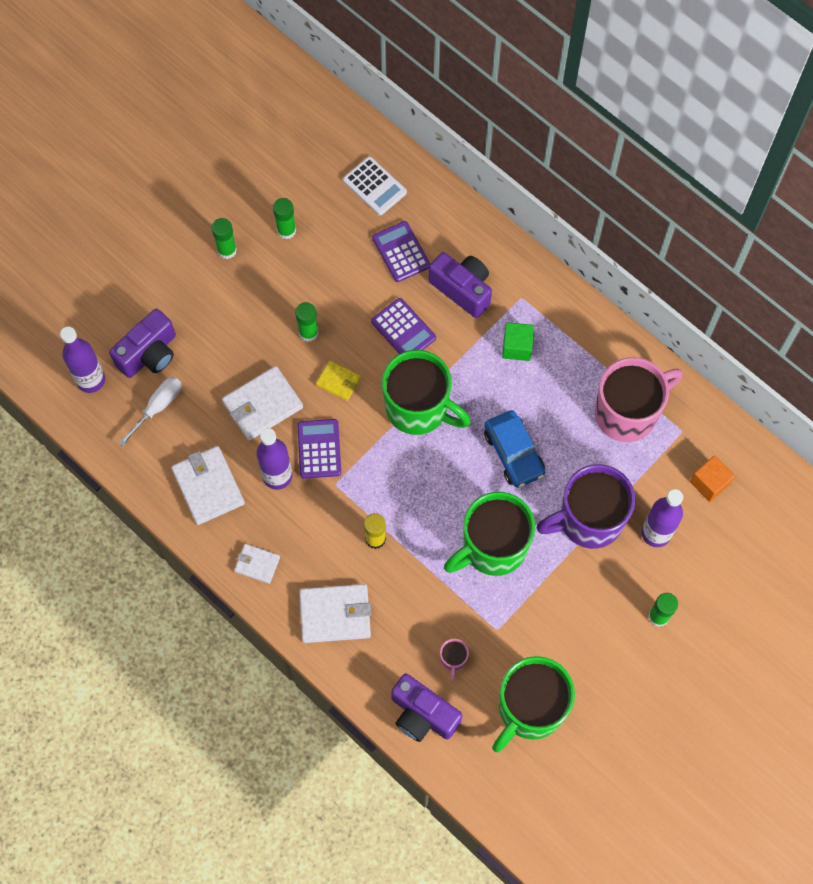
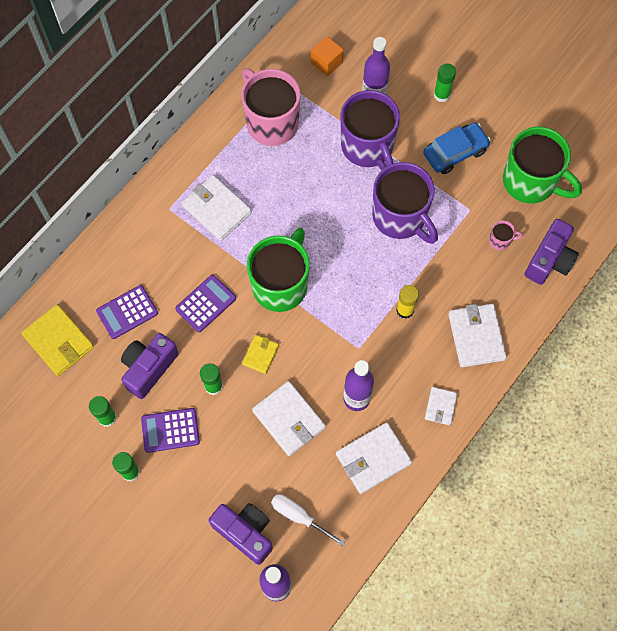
camera: 95 degrees left, 0 degrees up
purple calculator [297,419,341,479] -> purple calculator moved to [141,408,200,453]
white calculator [343,157,407,215] -> yellow wallet [21,304,94,376]
purple camera [429,252,492,318] -> purple camera moved to [121,333,179,399]
green mug [444,492,535,576] -> purple mug [372,162,438,244]
blue car [484,410,545,488] -> blue car moved to [423,123,491,174]
green cube [502,322,534,361] -> white wallet [182,175,252,241]

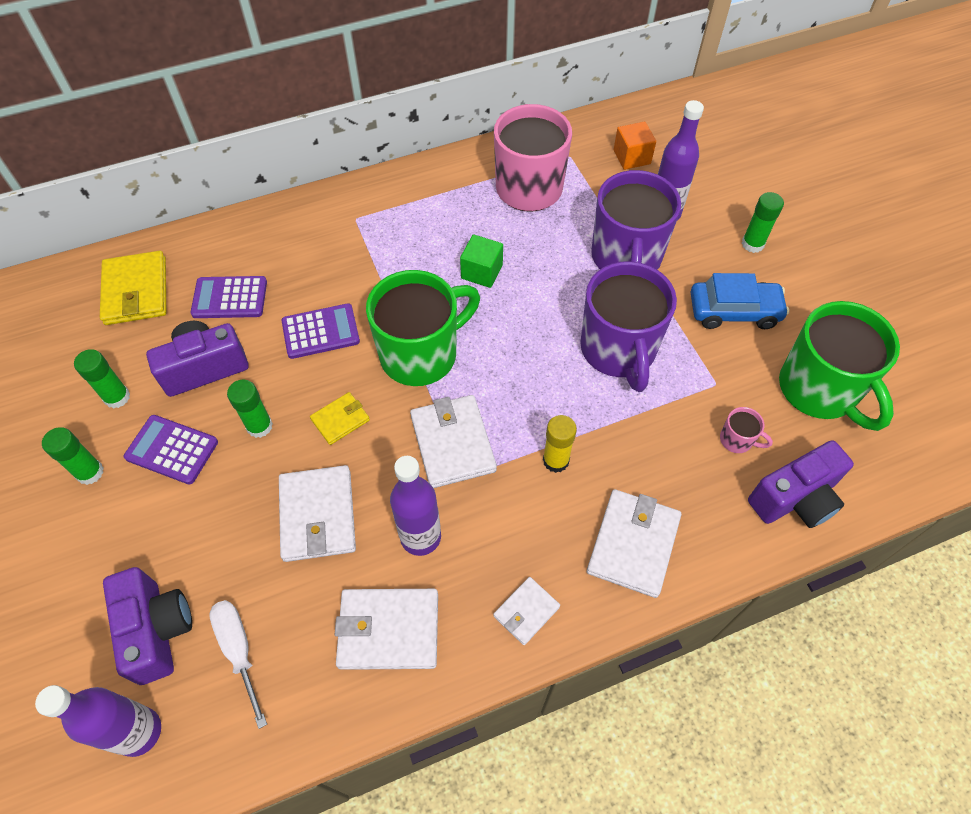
camera: 30 degrees right, 10 degrees down
white wallet [182,175,252,241] -> white wallet moved to [410,395,497,488]
none -> green cube [460,234,503,288]

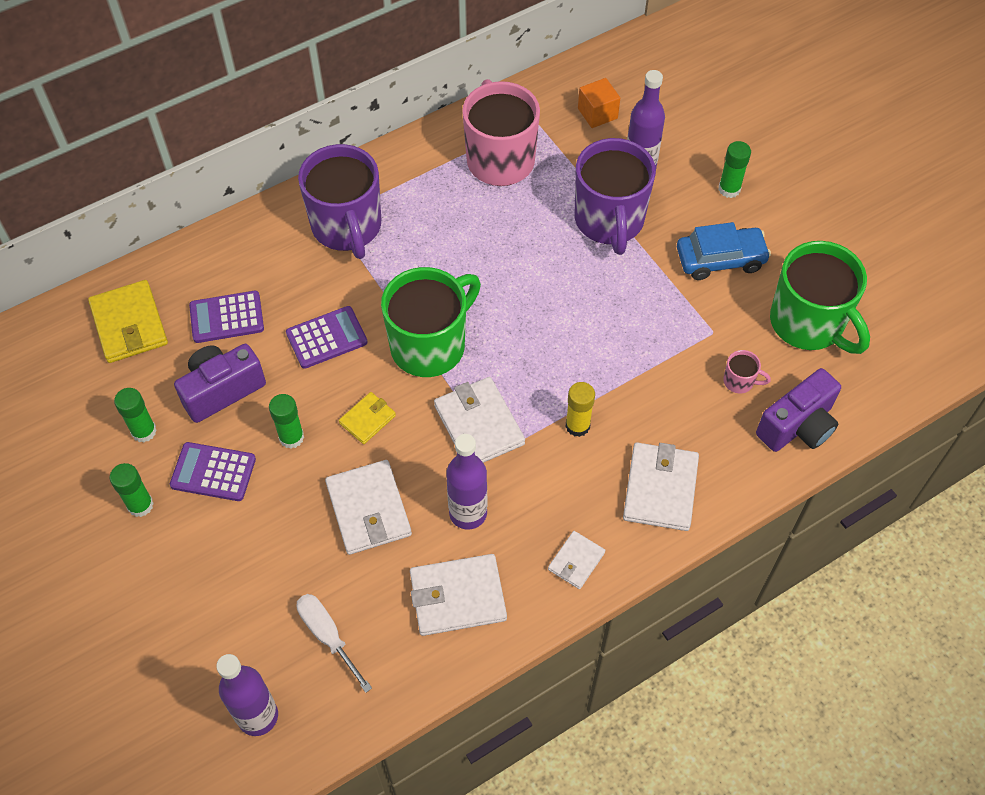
camera: 10 degrees left, 0 degrees up
purple camera [103,567,192,685] -> none
green cube [460,234,503,288] -> none
purple mug [580,261,677,392] -> purple mug moved to [298,144,381,259]

